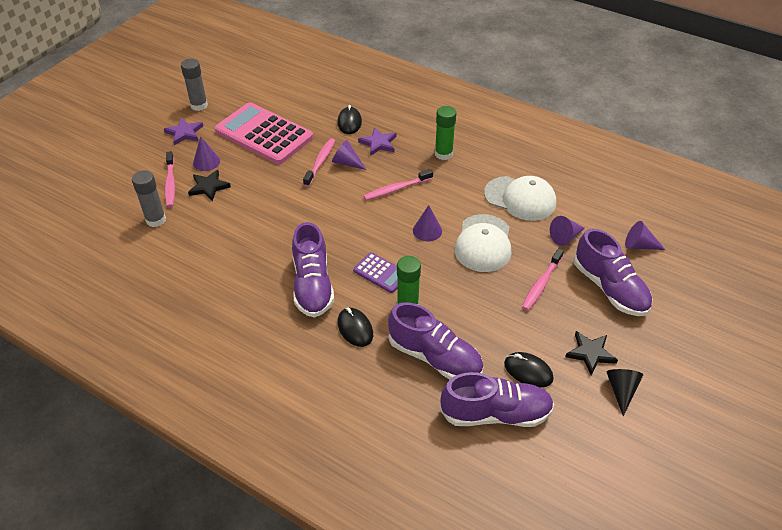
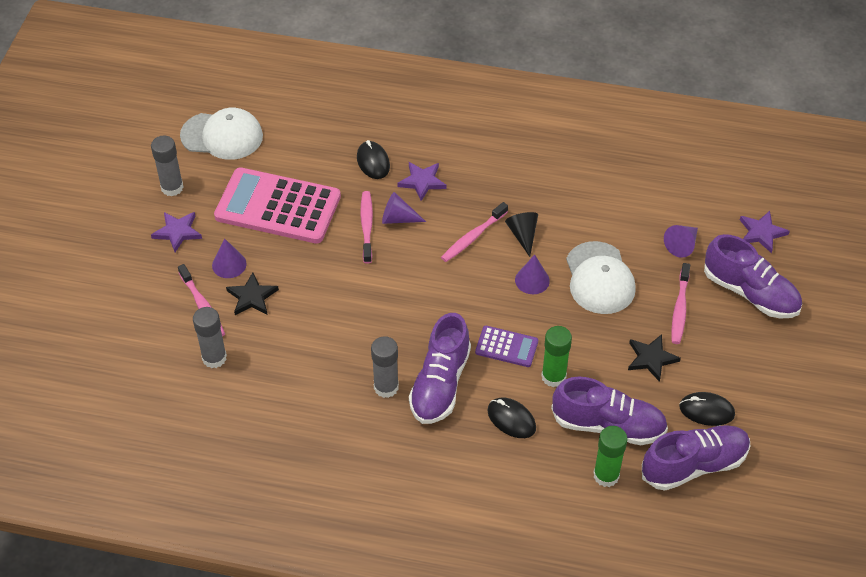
camera: 20 degrees left, 5 degrees up
purple shoe [292,222,334,318] -> purple shoe turned 45 degrees clockwise [409,313,471,424]
green glue stick [435,106,456,160] -> green glue stick moved to [593,426,627,487]
white cap [484,176,556,221] -> white cap moved to [180,108,263,160]
black star [565,331,618,375] -> black star moved to [628,334,681,382]
black cone [607,369,643,416] -> black cone moved to [505,212,538,257]
purple cone [625,221,665,250] -> purple star [740,211,790,253]
none -> grey glue stick [371,336,399,398]

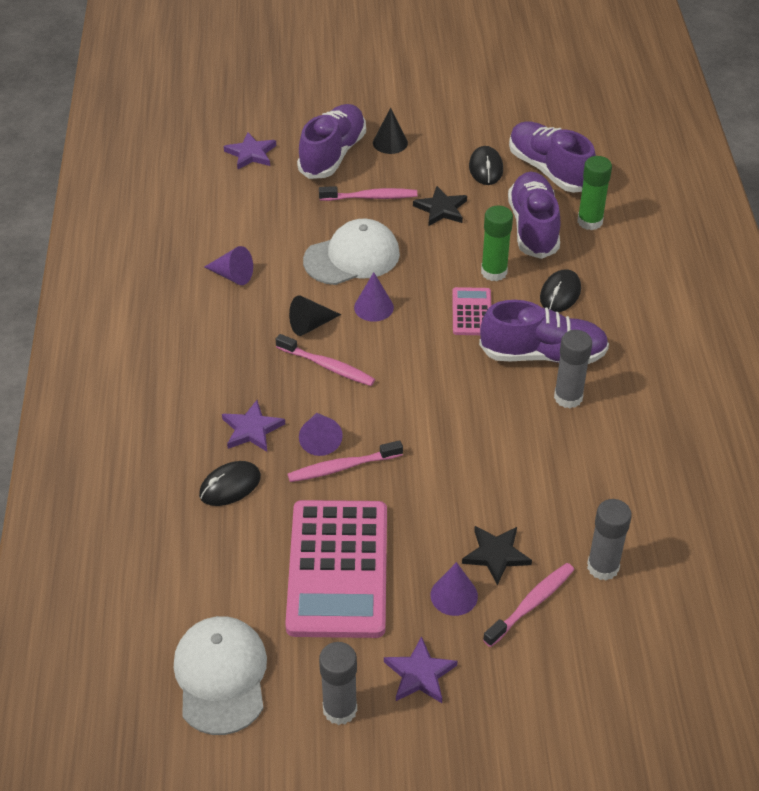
camera: 105 degrees left, 5 degrees down
purple calculator [475,326,538,367] -> pink calculator [452,287,491,335]
purple cone [664,225,698,258] -> purple cone moved to [205,246,253,285]
none -> black cone [373,108,408,154]

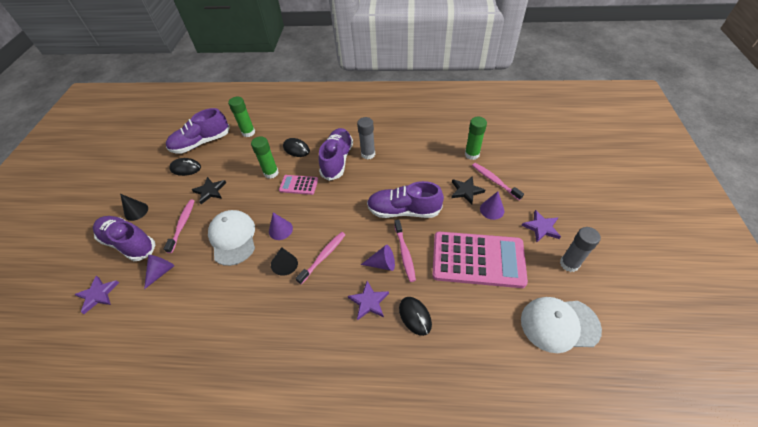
camera: 80 degrees left, 5 degrees up
purple cone [205,246,253,285] -> purple cone moved to [144,255,174,289]
purple shoe [508,172,560,259] -> purple shoe moved to [367,181,444,218]
grey glue stick [587,499,632,580] -> green glue stick [465,117,487,160]

